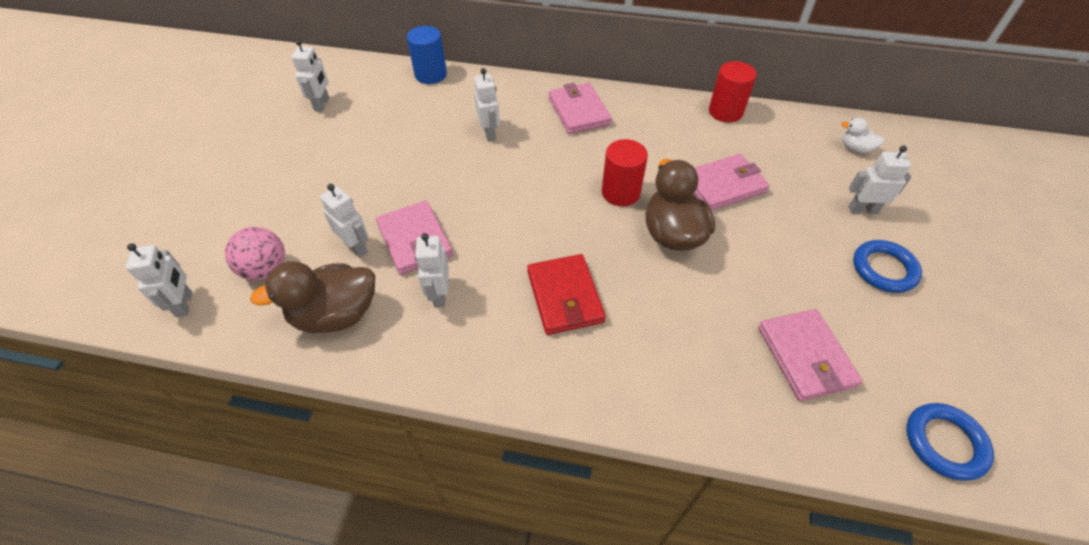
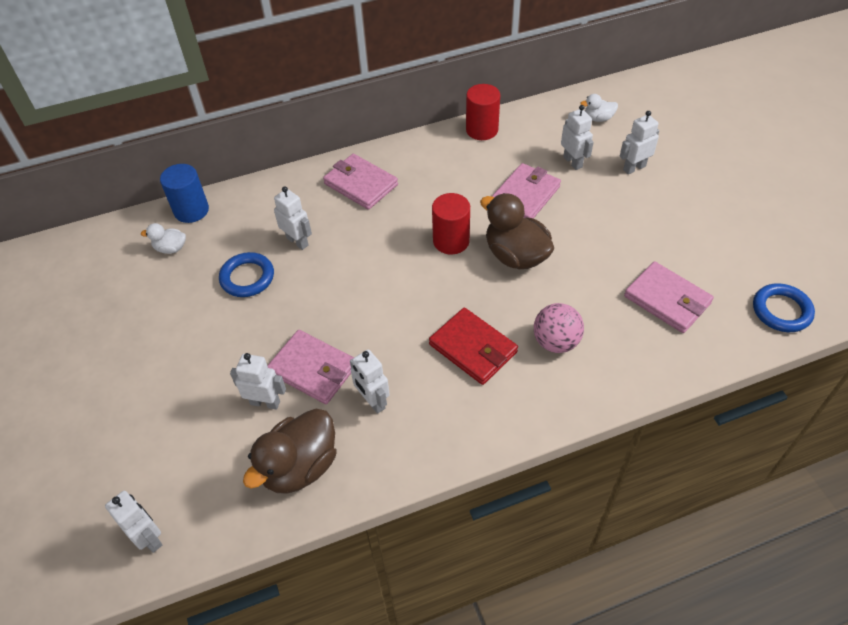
camera: 30 degrees left, 0 degrees up
pink ball [225,227,285,280] -> pink ball moved to [534,303,584,353]
white robot [291,40,329,112] -> white robot moved to [561,105,594,170]
blue ring [853,240,922,293] -> blue ring moved to [219,252,274,297]
none -> white duck [141,223,186,254]

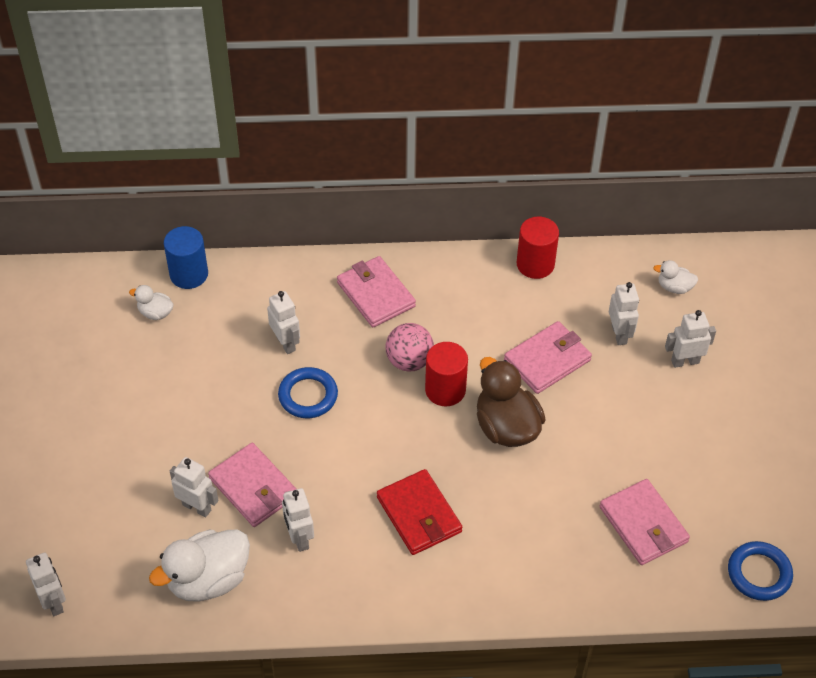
camera: 15 degrees right, 0 degrees up
blue ring [219,252,274,297] -> blue ring moved to [278,367,338,418]
brown duck [243,409,337,494] -> white duck [149,529,250,602]
pink ball [534,303,584,353] -> pink ball moved to [386,323,434,371]

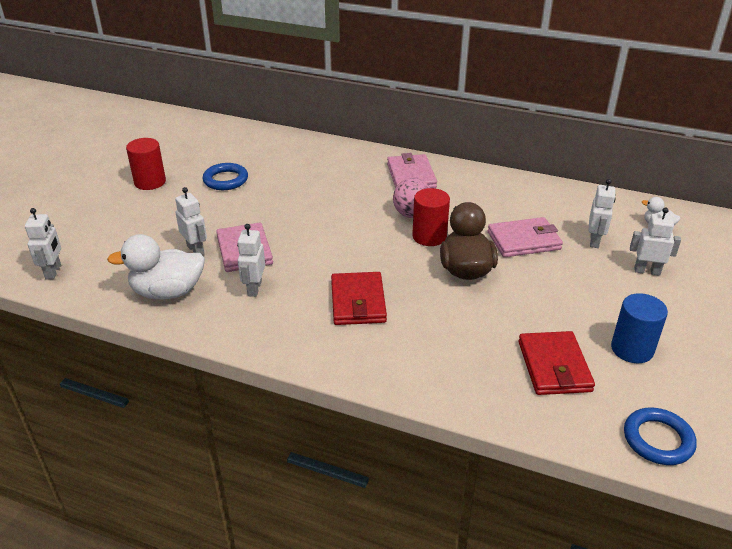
camera: 25 degrees right, 15 degrees down
white duck [129,285,174,320] -> none
blue cylinder [164,226,208,289] -> blue cylinder moved to [611,293,668,363]
white robot [267,291,300,354] -> none
blue ring [278,367,338,418] -> blue ring moved to [203,163,248,190]
red cylinder [517,217,559,279] -> red cylinder moved to [126,138,166,190]
pink wallet [600,479,690,565] -> red wallet [518,331,595,395]

